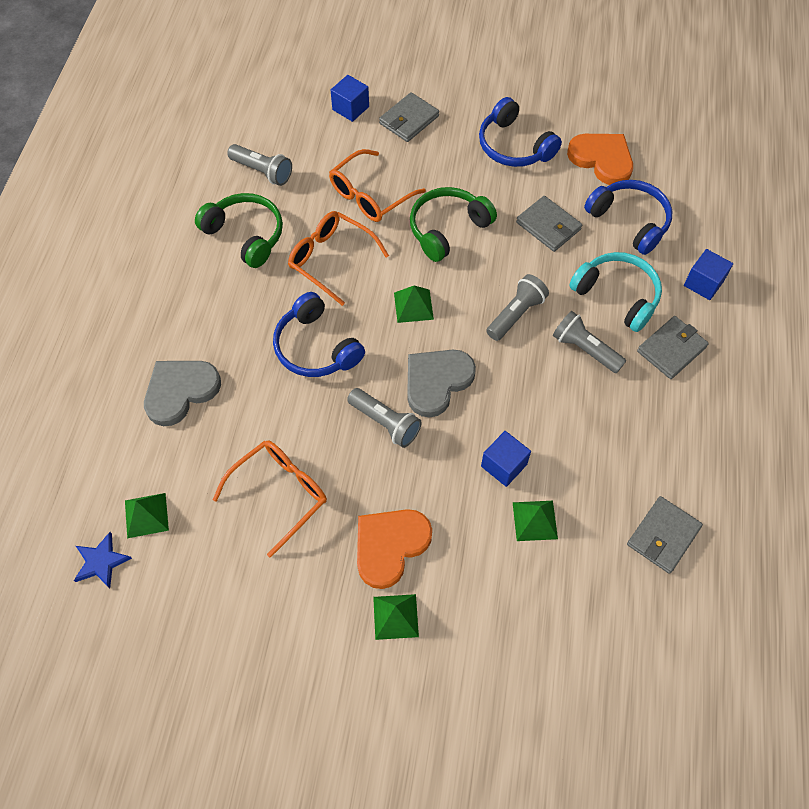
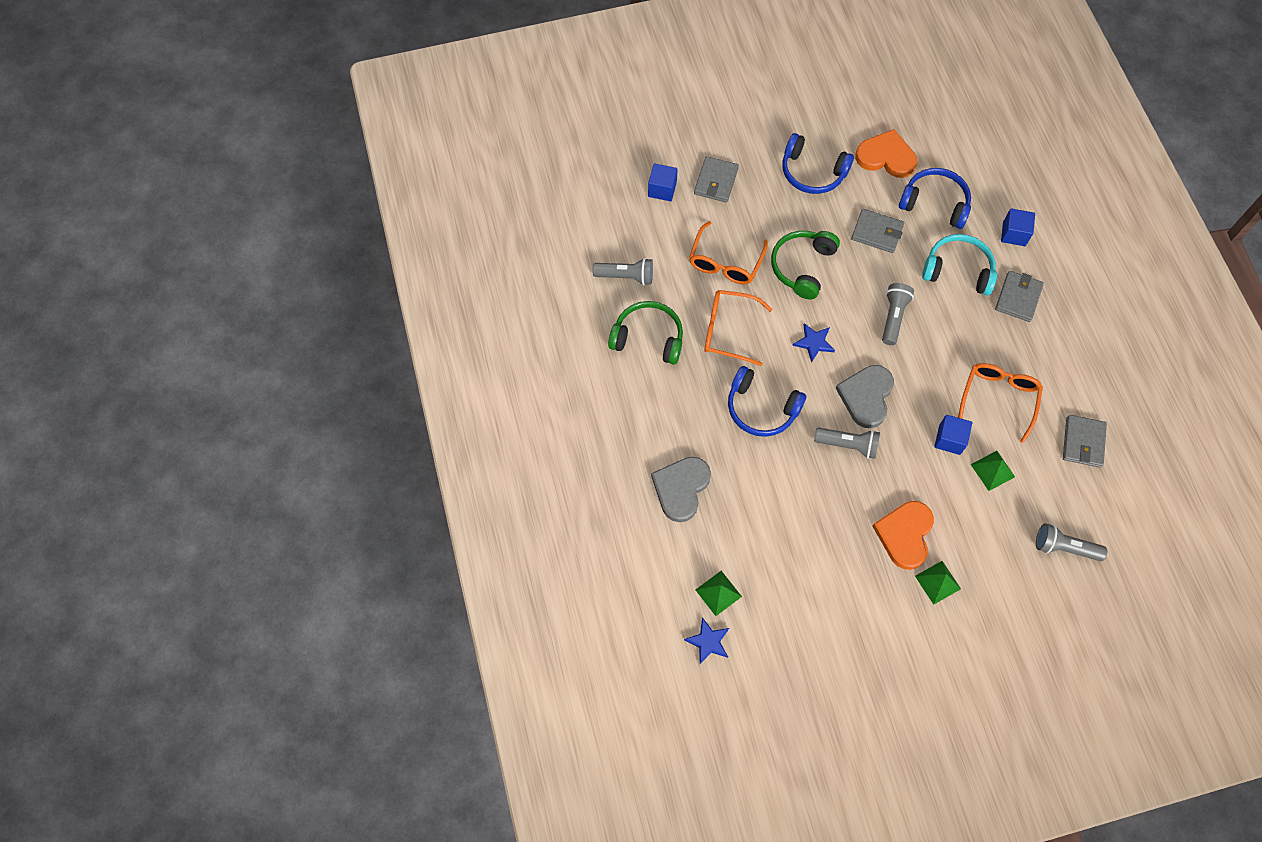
camera: 25 degrees left, 5 degrees up
orange glasses [213,441,327,558] -> orange glasses moved to [958,363,1043,443]
green pyramid [394,285,434,323] -> blue star [792,323,835,363]
grey flashlight [553,311,626,373] -> grey flashlight moved to [1036,523,1107,561]

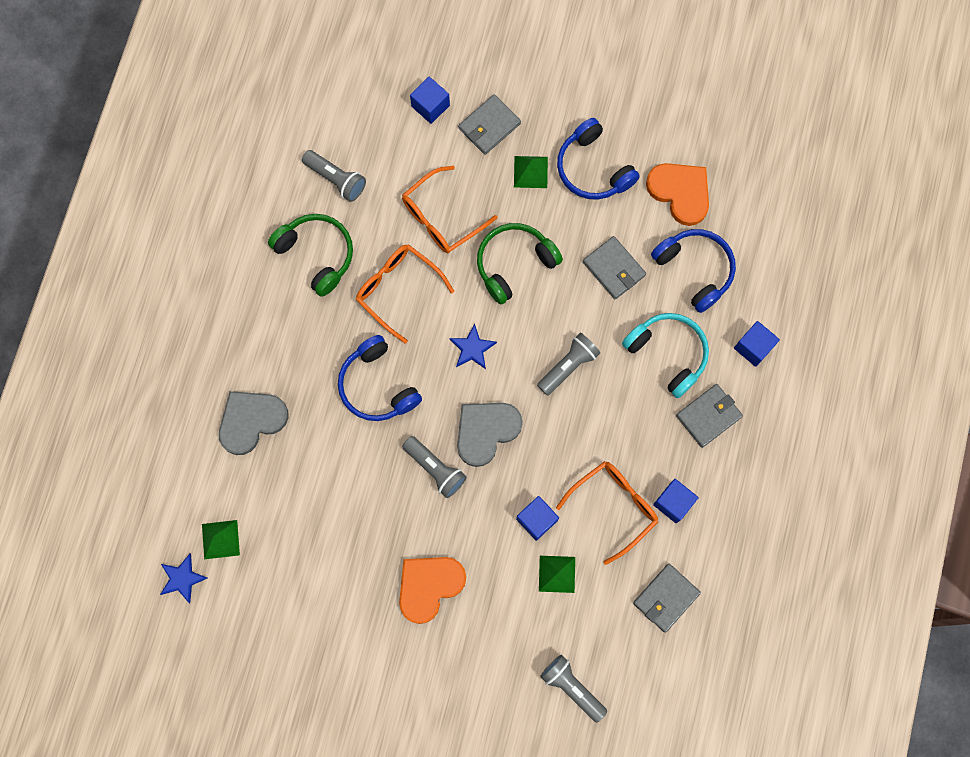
camera: 30 degrees right, 10 degrees up
green pyramid [915,561,961,605] -> green pyramid moved to [514,156,548,188]
none -> blue cube [653,479,699,523]

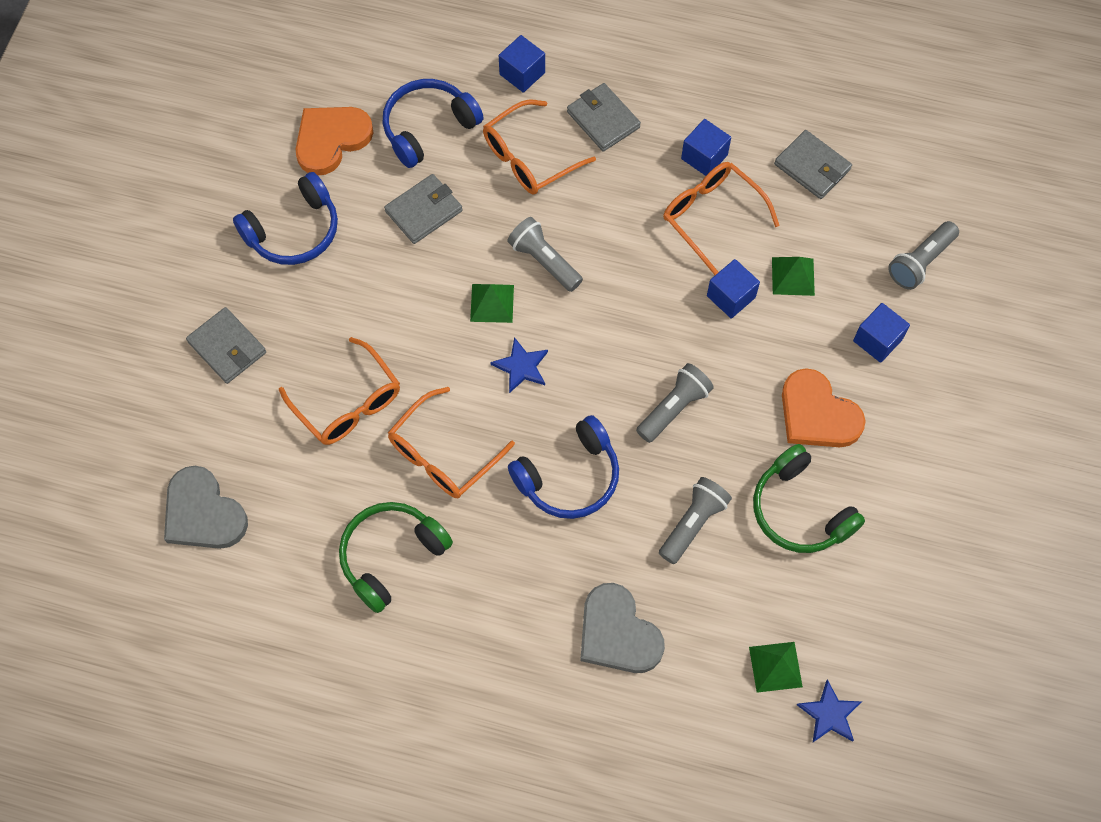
camera: 90 degrees left, 10 degrees down
grey flashlight [302,150,366,202] -> grey flashlight moved to [659,477,732,564]
blue cube [410,77,450,124] -> blue cube moved to [853,303,910,363]
grey heart [457,403,523,467] -> grey heart moved to [164,466,248,549]
green headphones [477,223,563,304] -> green headphones moved to [753,444,865,553]
green pyramid [514,156,548,188] -> green pyramid moved to [470,284,514,323]
turquoise headphones [622,313,709,398] -> orange glasses [483,100,596,195]

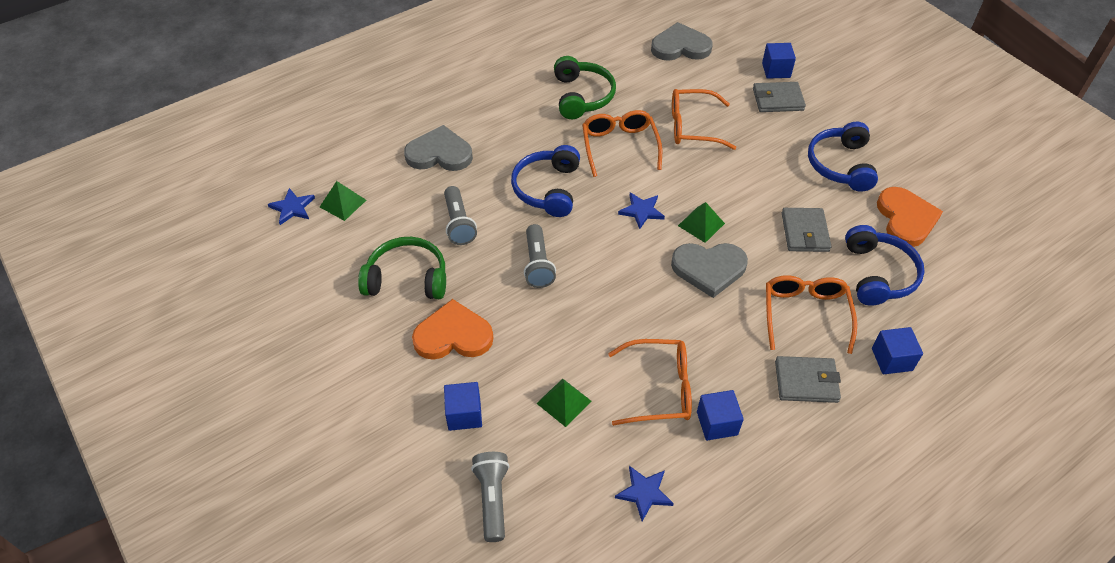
camera: 130 degrees right, 15 degrees down
grey flashlight [507,217,583,292] -> grey heart [671,243,748,298]
blue cube [707,259,760,319] -> blue cube moved to [762,43,796,79]
grey wallet [774,130,852,199] -> blue star [615,466,674,521]

